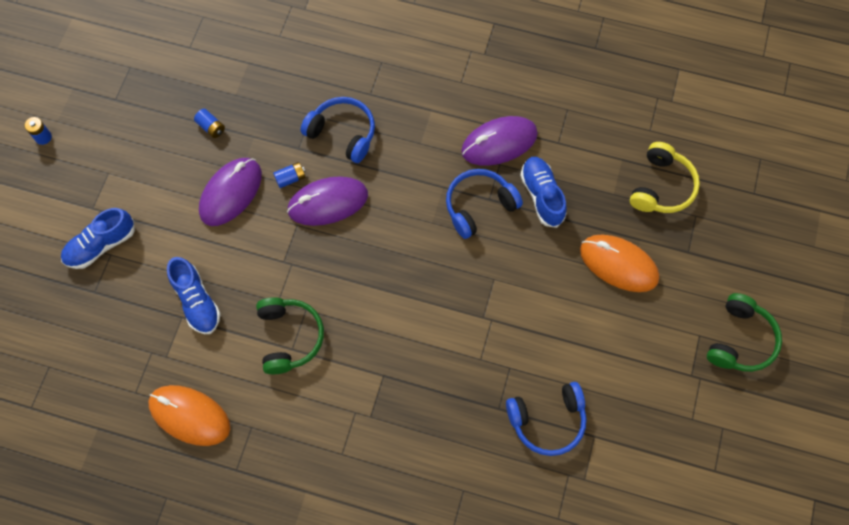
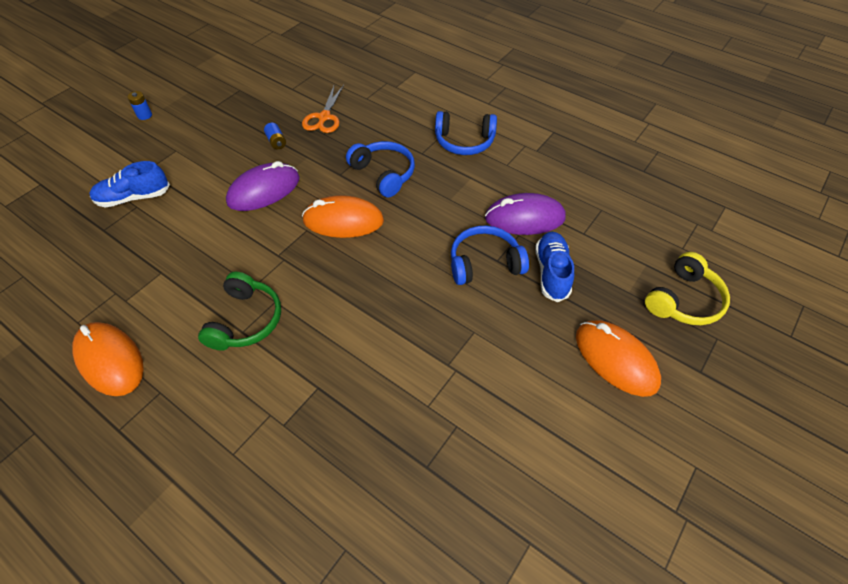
camera: 20 degrees right, 15 degrees down
blue shoe [167,257,221,334] -> none
blue battery [273,162,306,188] -> none
purple mouse [287,176,368,226] -> orange mouse [302,195,384,238]
blue headphones [506,382,587,456] -> blue headphones moved to [435,111,497,155]
green headphones [707,293,782,372] -> none
none -> orange scissors [302,85,344,133]

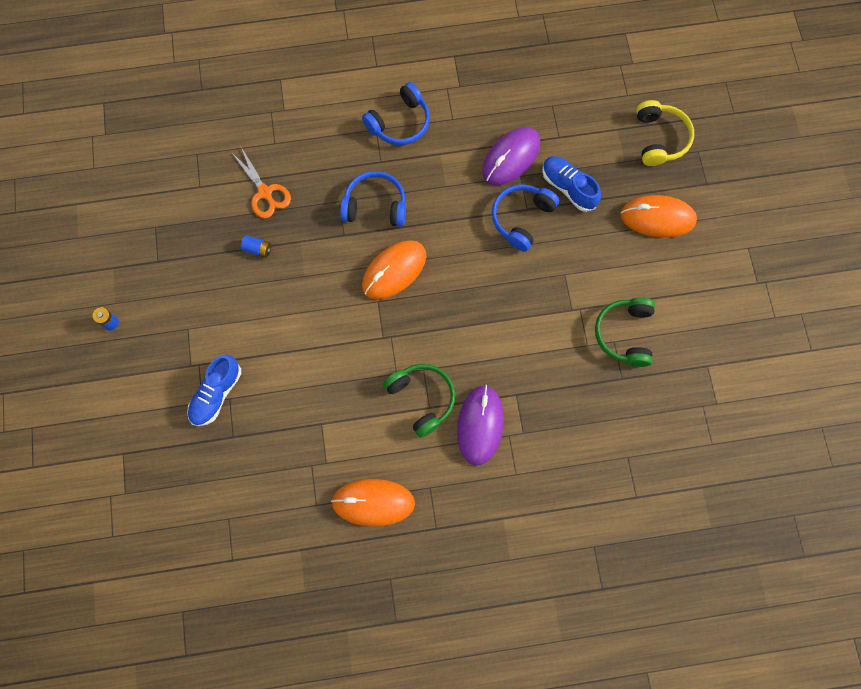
camera: 45 degrees left, 20 degrees up
purple mouse [226,161,300,211] -> purple mouse moved to [457,385,504,466]
none -> green headphones [595,297,655,367]

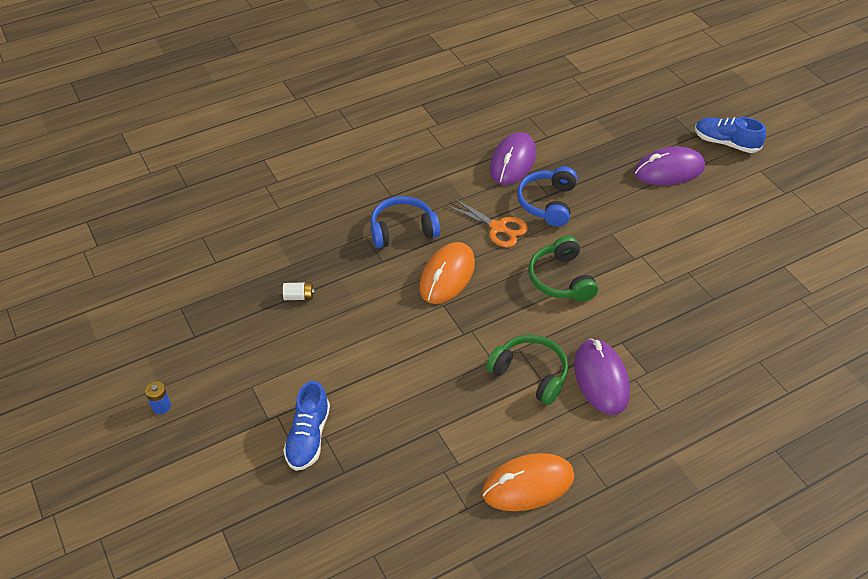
camera: 20 degrees left, 25 degrees down
orange scissors [231,147,291,218] -> orange scissors moved to [446,198,528,247]
blue battery [241,235,271,258] -> white battery [283,282,315,300]
blue headphones [362,82,430,145] -> none
blue shoe [542,156,601,212] -> blue shoe moved to [695,117,766,153]
green headphones [595,297,655,367] -> green headphones moved to [528,236,598,302]
orange mouse [620,195,697,237] -> purple mouse [634,147,705,185]
yellow headphones [636,100,694,166] -> none

